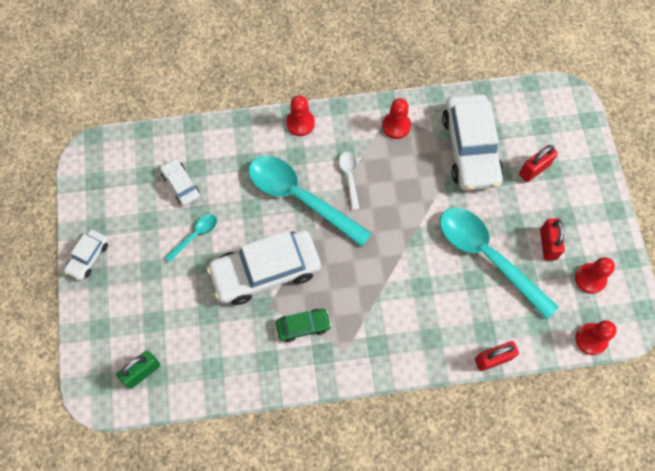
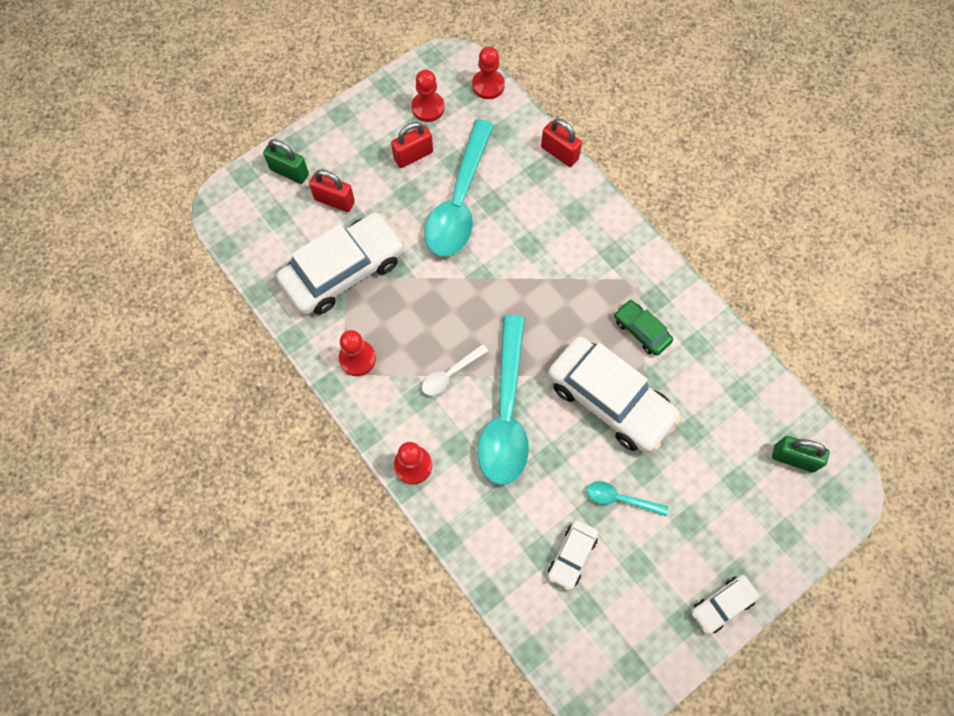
camera: 120 degrees left, 0 degrees up
white car [64,229,108,280] -> white car turned 150 degrees clockwise [691,575,760,634]
none -> green padlock [263,139,309,184]

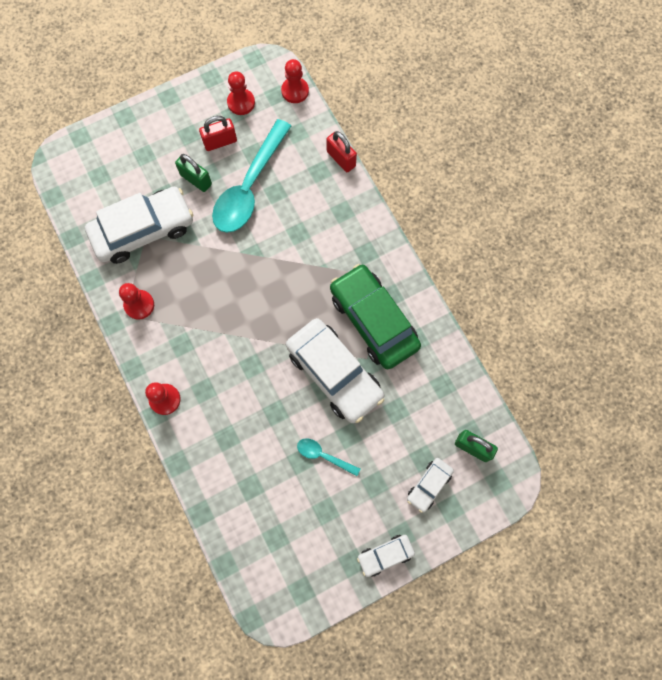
camera: 10 degrees right, 5 degrees up
green padlock [263,139,309,184] -> green padlock moved to [175,154,212,192]
red padlock [309,170,355,212] -> none
white spoon [422,344,488,396] -> none
turquoise spoon [478,315,529,485] -> none
white car [548,520,599,591] -> white car moved to [407,458,454,513]
green car [614,300,673,356] -> green car [330,264,421,369], size x2.07

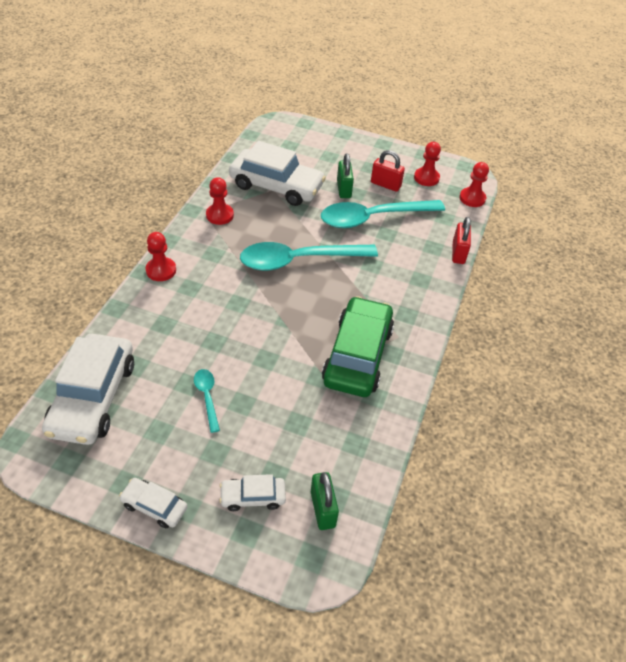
camera: 45 degrees right, 25 degrees down
white car [286,318,384,423] -> white car moved to [42,334,134,445]
none -> turquoise spoon [240,242,378,271]

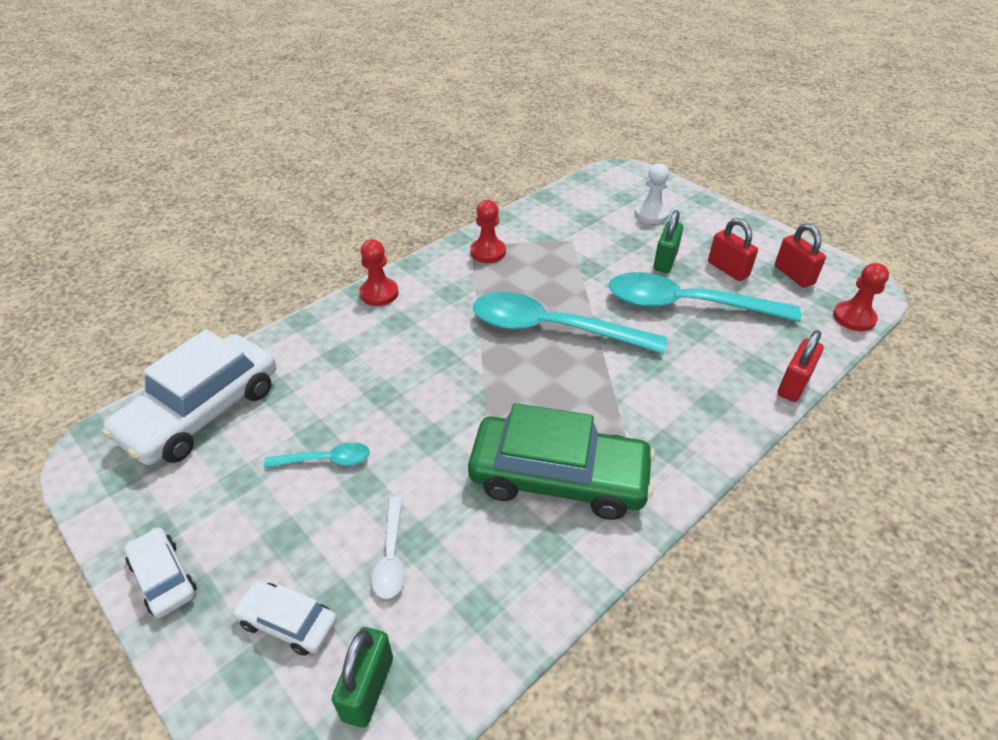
camera: 30 degrees right, 5 degrees down
turquoise spoon [194,369,220,433] -> turquoise spoon turned 75 degrees clockwise [264,442,370,468]
white car [229,141,326,206] -> none
green car [322,296,394,397] -> green car turned 60 degrees clockwise [468,403,655,520]
red pawn [414,142,441,186] -> red padlock [775,224,826,288]
none -> white spoon [371,497,405,599]
none -> white pawn [635,164,669,224]

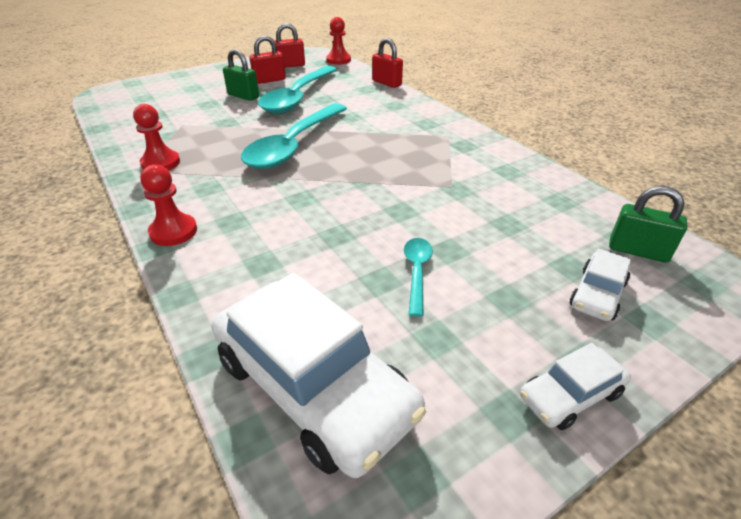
camera: 80 degrees left, 5 degrees down
white spoon [371,497,405,599] -> none
green car [468,403,655,520] -> none
white pawn [635,164,669,224] -> none

